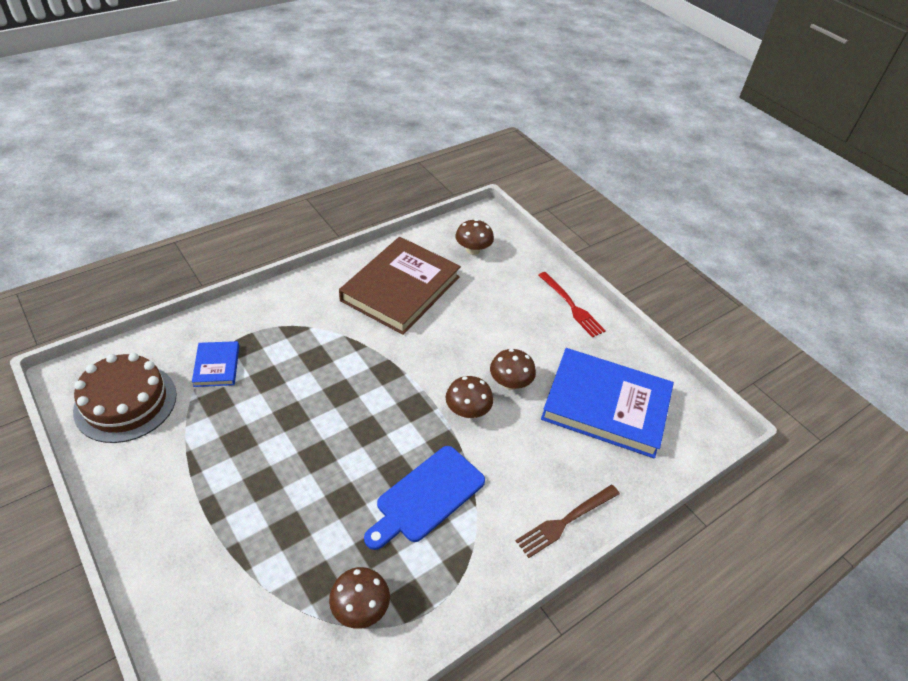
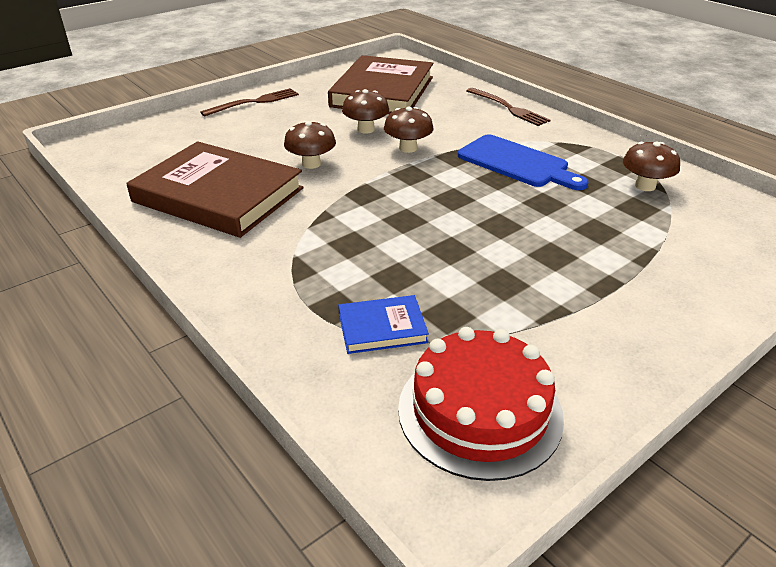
camera: 90 degrees left, 10 degrees down
brown cake [73,353,177,443] -> red cake [398,327,564,481]
brown mushroom [455,219,494,255] -> brown mushroom moved to [284,121,336,169]
red fork [538,272,606,338] -> brown fork [200,88,299,117]
blue book [541,348,674,458] -> brown book [328,55,433,114]

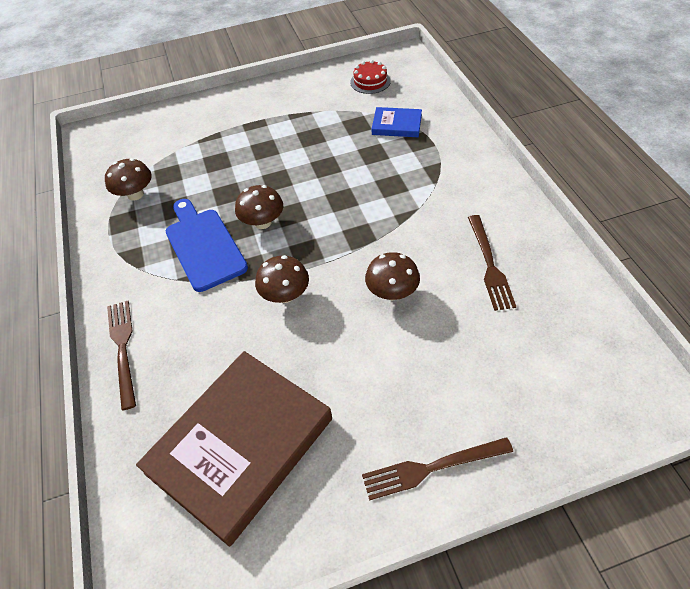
camera: 155 degrees left, 15 degrees up
brown book [126,141,304,238] -> brown fork [468,215,516,311]
brown mushroom [342,89,389,134] -> brown mushroom moved to [235,185,283,229]
red cake [398,327,564,481] -> red cake [350,60,391,94], size x0.53

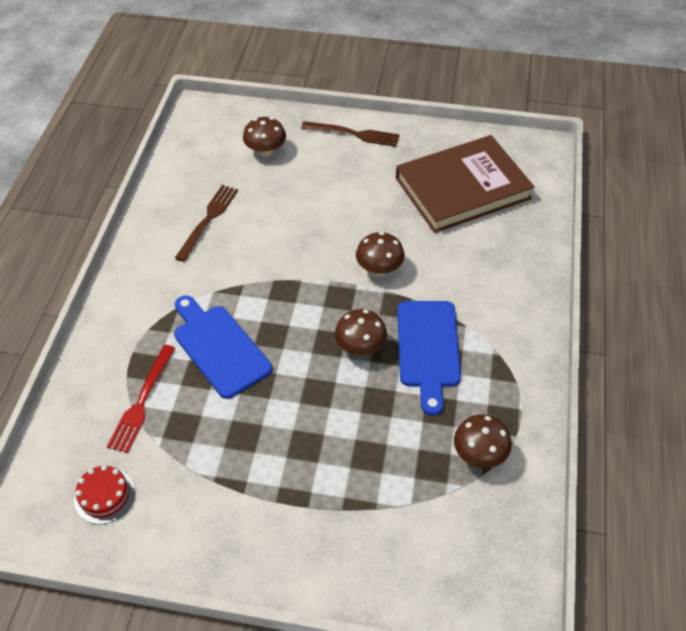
camera: 155 degrees left, 0 degrees up
brown fork [107,301,136,410] -> none
brown mushroom [365,252,420,300] -> brown mushroom moved to [243,117,286,157]
blue book [372,107,422,137] -> red fork [107,345,175,453]
none -> blue cutting board [174,295,272,399]

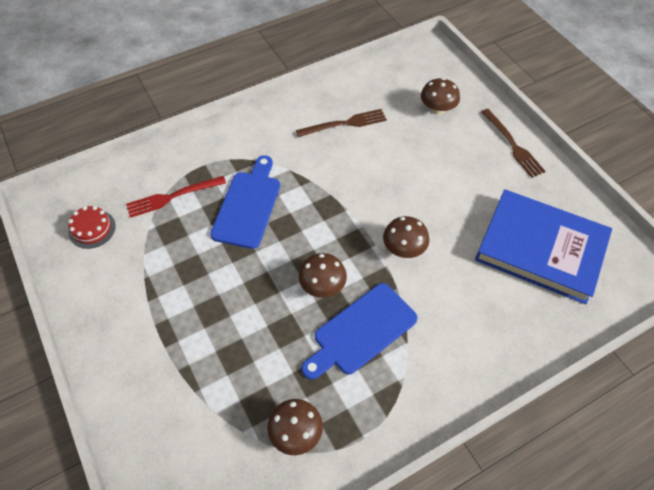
camera: 50 degrees right, 5 degrees up
brown book [396,135,534,233] -> blue book [475,189,612,304]

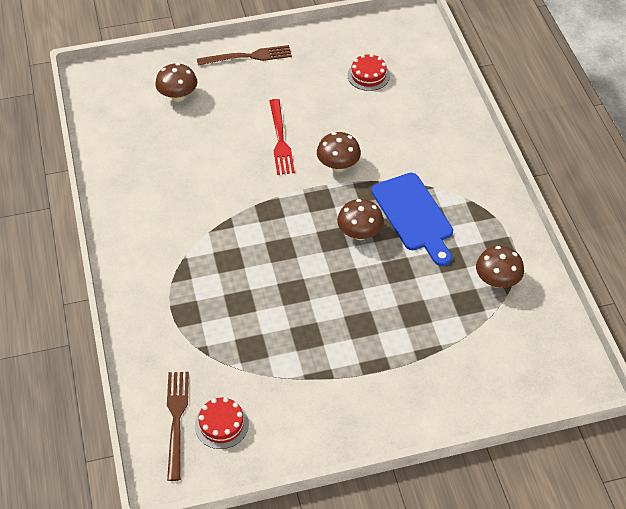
camera: 75 degrees left, 5 degrees down
red fork [126,176,226,218] -> red fork moved to [270,99,295,175]
blue cutting board [210,155,280,249] -> none
brown fork [296,109,387,137] -> brown fork moved to [167,372,189,481]
blue book [475,189,612,304] -> red cake [347,54,390,91]

